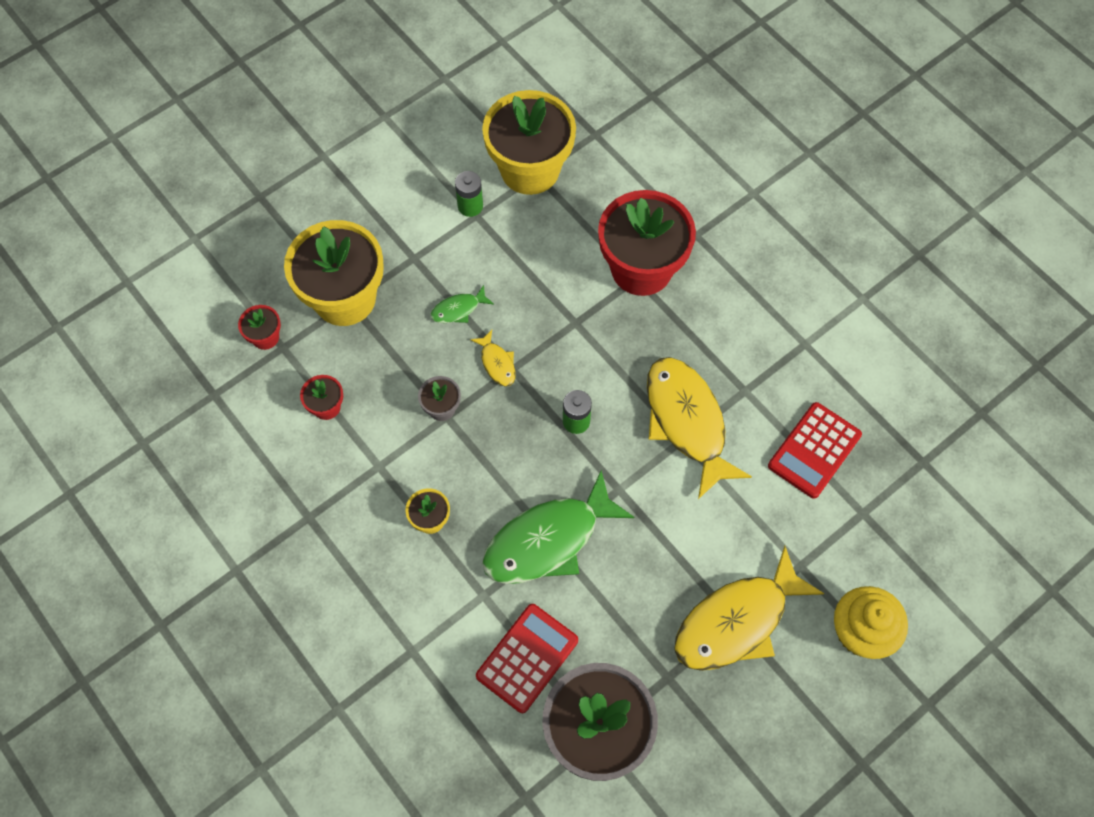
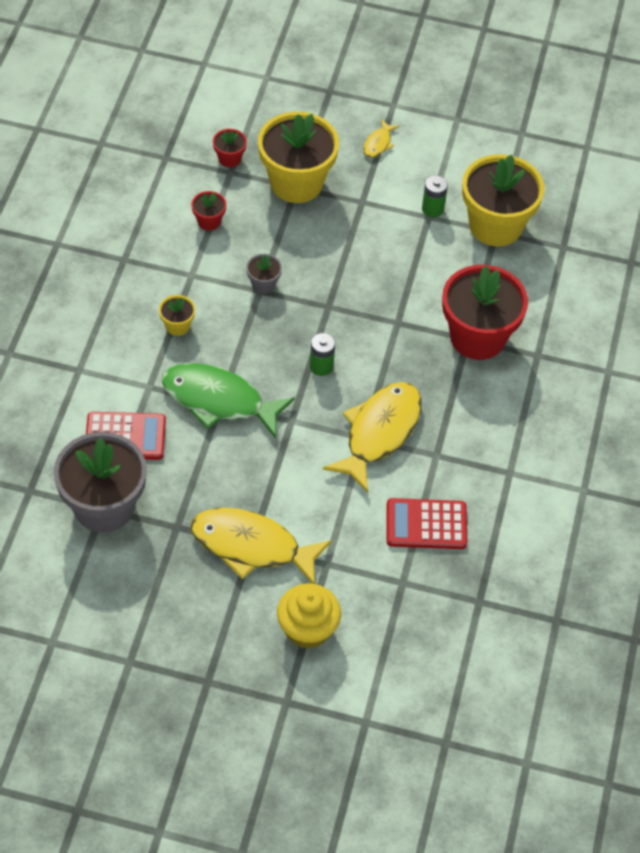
camera: 50 degrees right, 10 degrees down
green fish [430,285,494,323] -> none
yellow fish [470,330,516,387] -> yellow fish moved to [363,119,399,158]

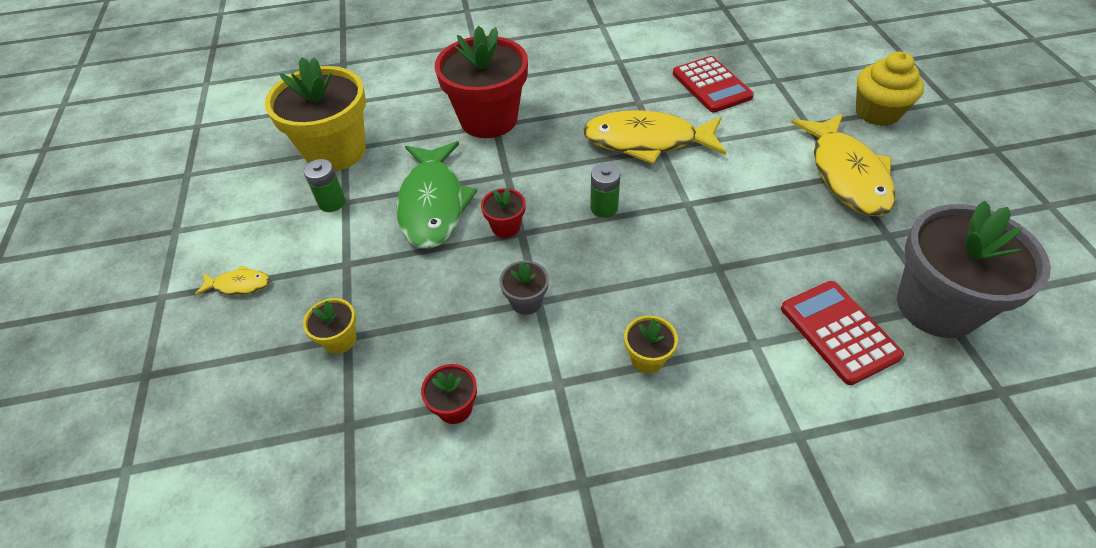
camera: 110 degrees left, 5 degrees down
green fish [162,363,295,438] -> green fish moved to [397,141,477,249]
red flower pot [213,129,247,167] -> red flower pot moved to [481,188,526,238]
yellow flower pot [258,112,339,203] -> yellow flower pot [303,298,356,354], size x0.43

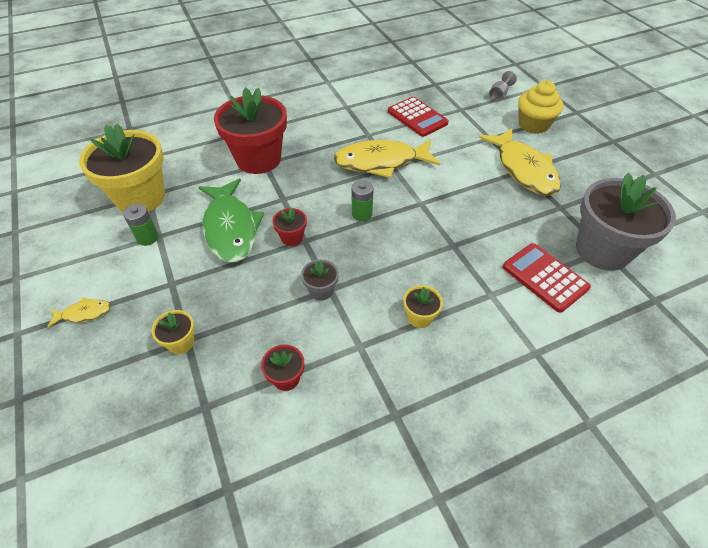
camera: 15 degrees left, 0 degrees up
none -> grey goblet [489,71,517,101]

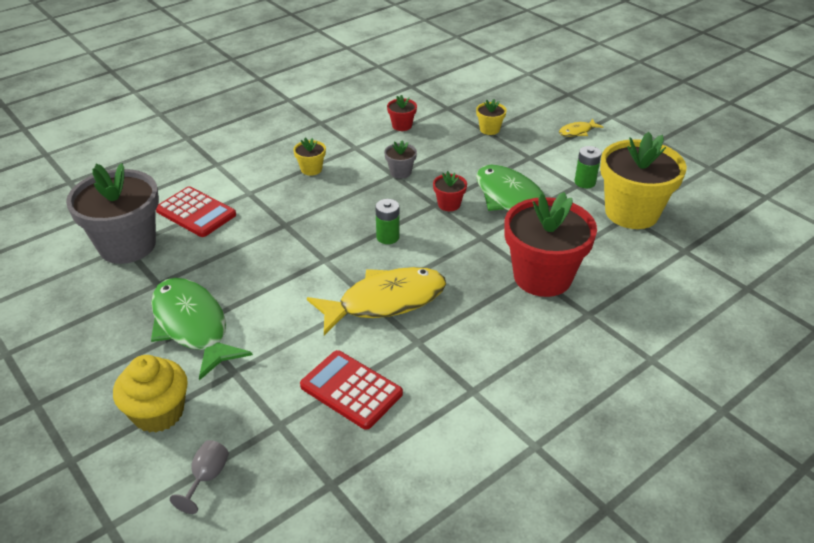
camera: 165 degrees right, 10 degrees down
yellow fish [479,128,561,195] -> green fish [151,278,253,381]

